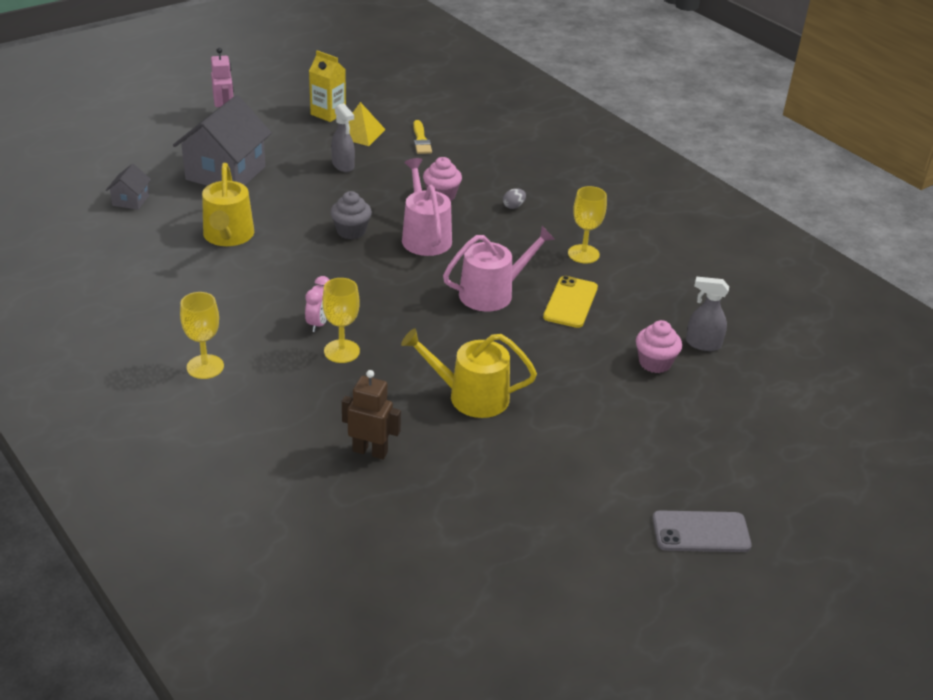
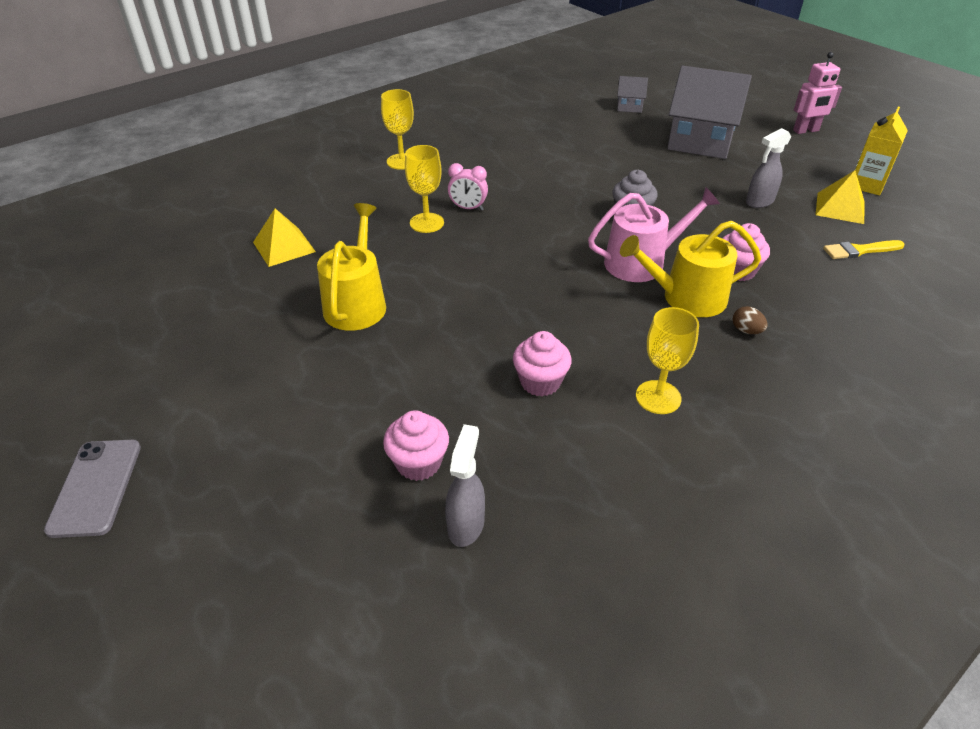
camera: 90 degrees right, 5 degrees up
yellow watering can [202,163,254,246] -> yellow watering can moved to [620,221,761,317]
brown robot [342,370,401,459] -> yellow pyramid [253,208,316,267]
pink watering can [443,226,556,312] -> none
grey egg [503,188,526,209] -> brown egg [733,306,768,334]
yellow phone [543,276,598,328] -> pink cupcake [513,331,572,396]

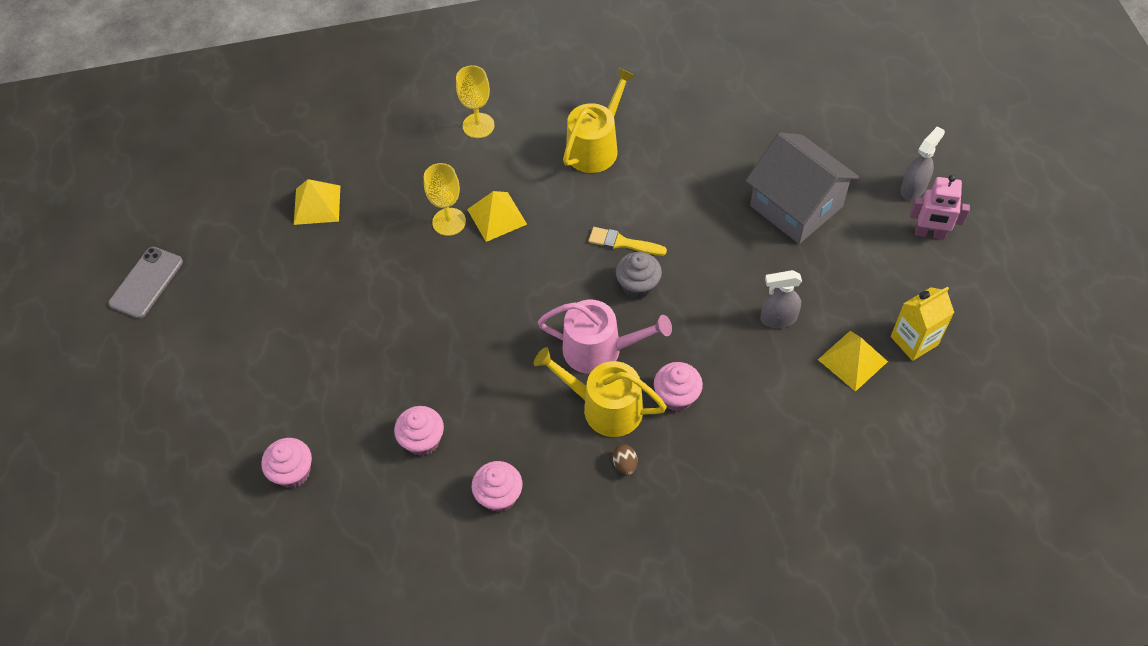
camera: 30 degrees right, 15 degrees up
grey phone [44,440,141,538] -> grey phone moved to [108,247,183,319]
yellow watering can [317,203,386,331] -> yellow watering can moved to [563,68,636,173]
grey spray bottle [445,424,485,547] -> grey spray bottle moved to [900,126,945,200]
pink clock [448,163,488,211] -> yellow pyramid [467,191,527,242]
grey house [617,76,648,113] -> none
yellow goblet [636,307,699,414] -> pink cupcake [472,461,522,512]
yellow brush [823,240,904,259] -> yellow brush moved to [588,227,667,256]

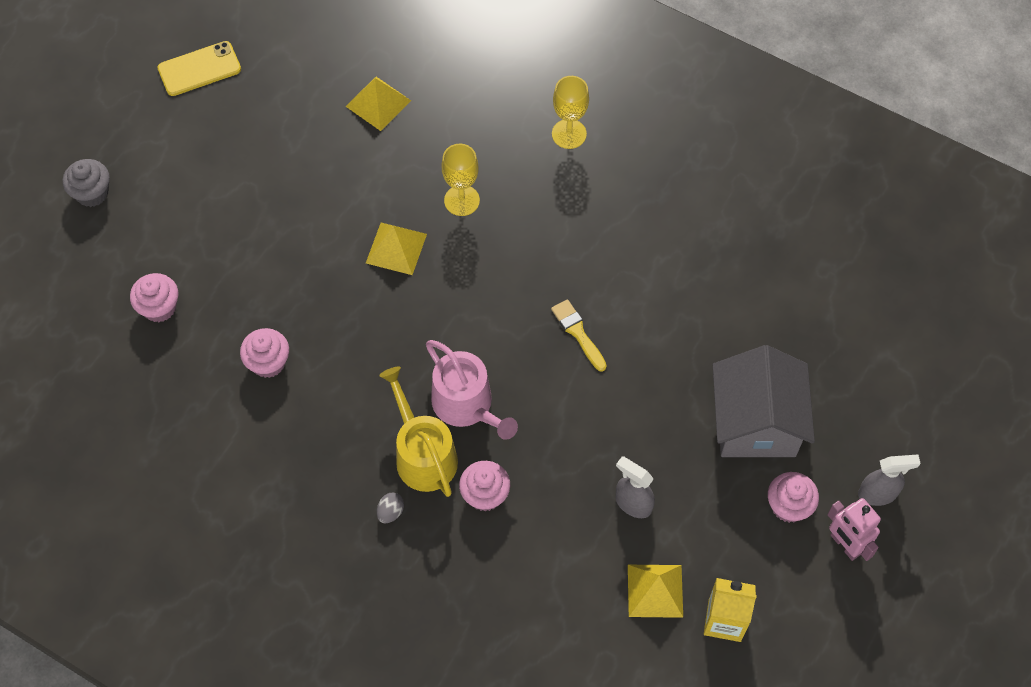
camera: 40 degrees right, 5 degrees up
grey phone [108,247,183,319] -> yellow phone [158,41,241,96]
yellow pyramid [467,191,527,242] -> yellow pyramid moved to [366,223,427,275]
pink cupcake [472,461,522,512] -> pink cupcake moved to [768,472,819,523]
yellow watering can [563,68,636,173] -> none
brown egg [612,444,637,475] -> grey egg [377,492,404,523]
grey cupcake [616,252,662,299] -> grey cupcake moved to [63,159,110,207]

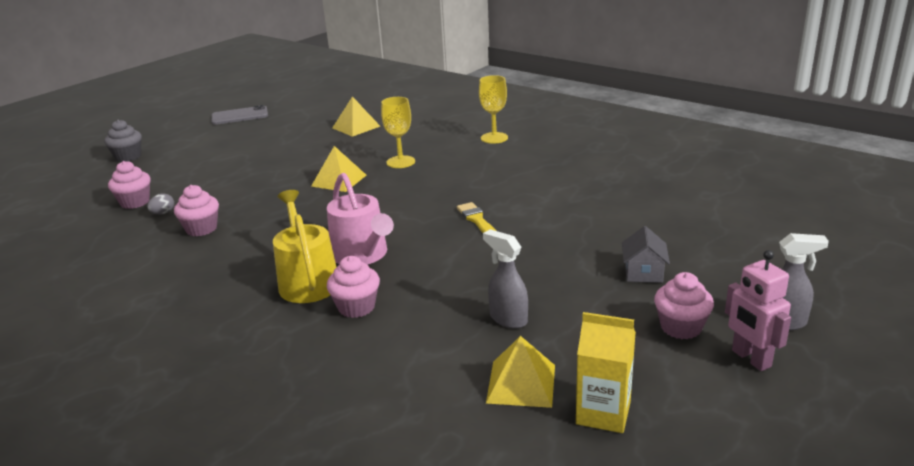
camera: 10 degrees right, 35 degrees down
yellow phone [158,41,241,96] -> grey phone [211,105,268,125]
grey egg [377,492,404,523] -> grey egg moved to [147,193,174,214]
grey house [713,345,815,457] -> grey house [622,226,670,283], size x0.46

